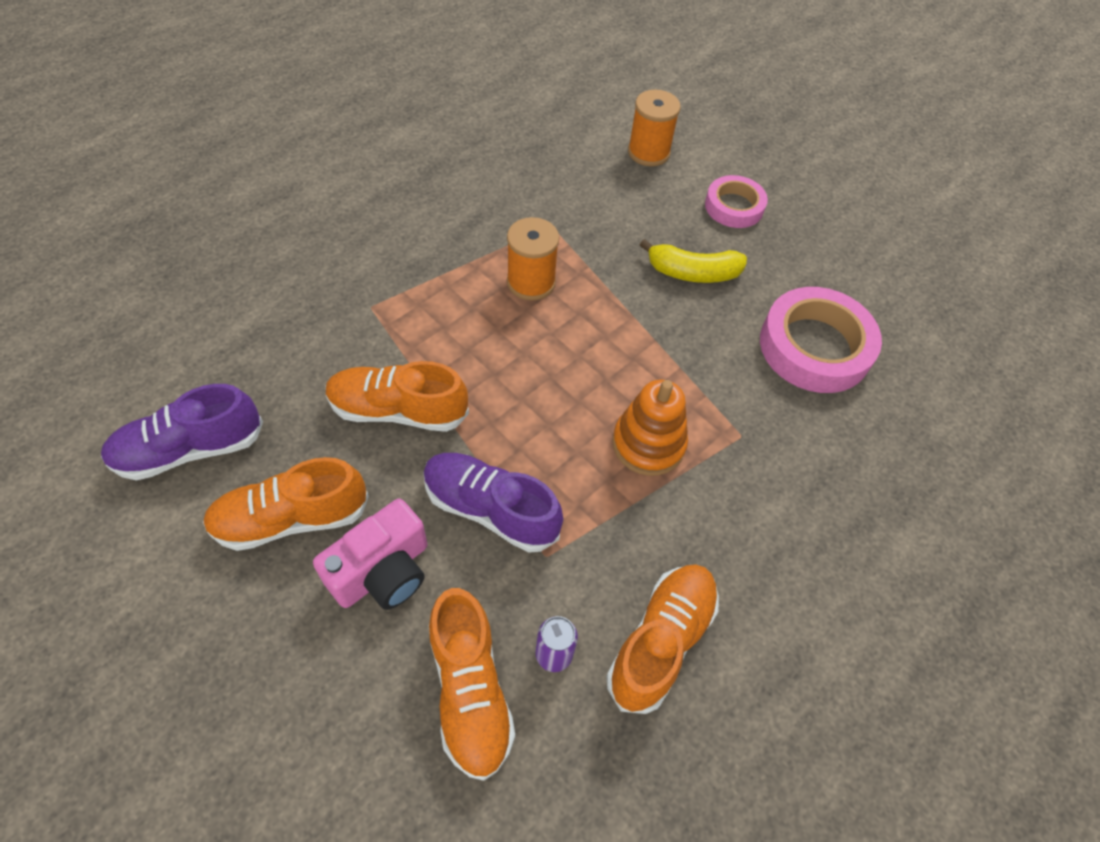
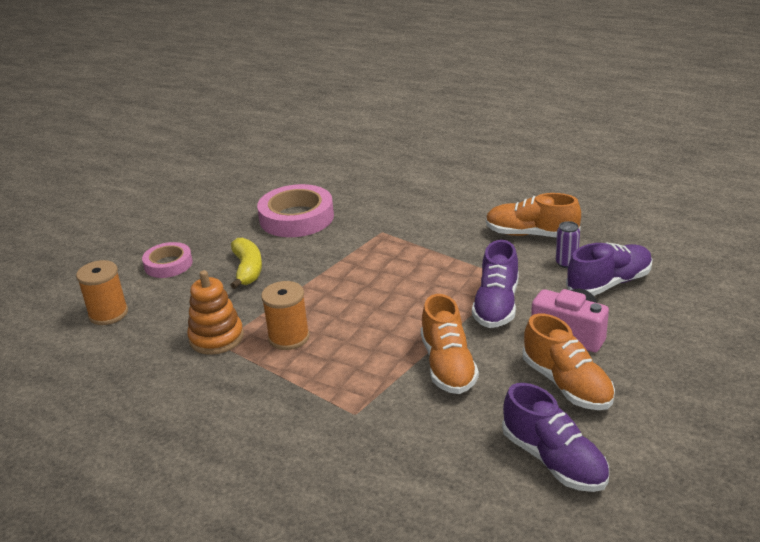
camera: 100 degrees left, 25 degrees down
orange shoe [429,588,515,781] -> purple shoe [566,242,653,296]
orange stacking toy [612,380,688,476] -> orange stacking toy moved to [187,270,244,355]

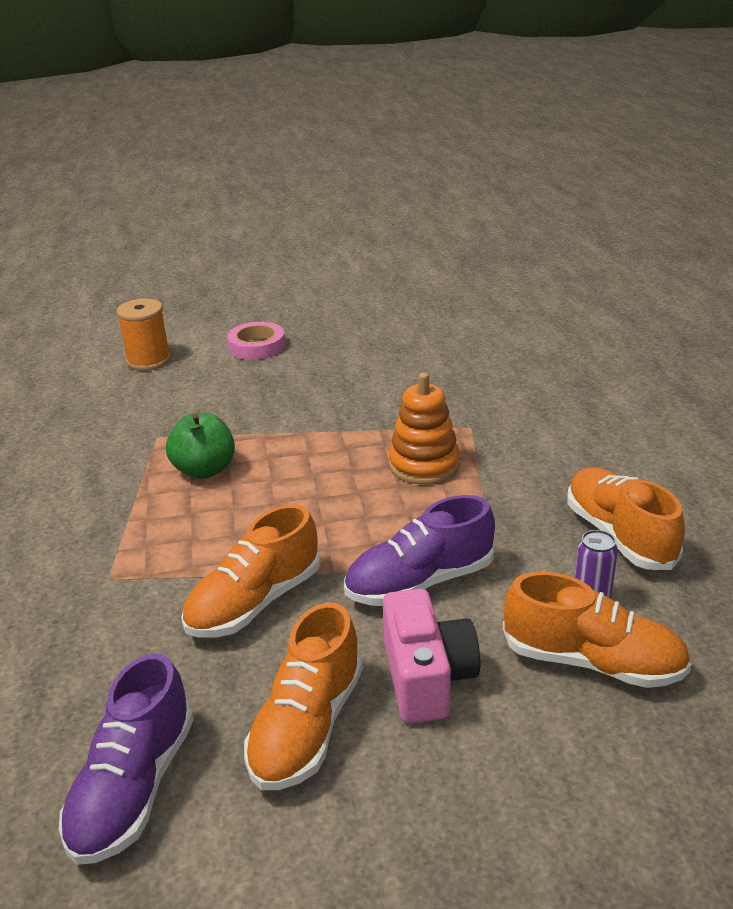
camera: 50 degrees right, 0 degrees up
orange stacking toy [187,270,244,355] -> orange stacking toy moved to [388,373,460,485]
yellow banana [231,238,262,289] -> none
pink tape [257,184,334,237] -> none
orange spool [261,281,310,350] -> green apple [166,413,235,479]
purple shoe [566,242,653,296] -> orange shoe [503,572,691,688]

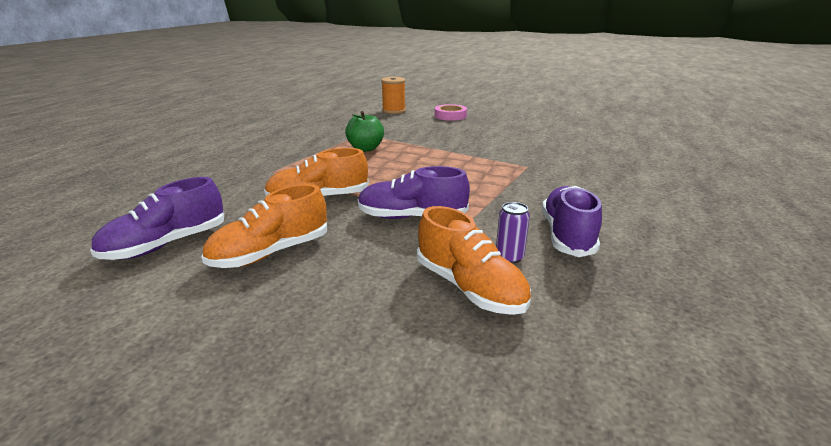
camera: 30 degrees right, 5 degrees down
pink camera [383,589,480,723] -> none
orange stacking toy [388,373,460,485] -> none
orange shoe [567,467,685,570] -> purple shoe [542,186,602,257]

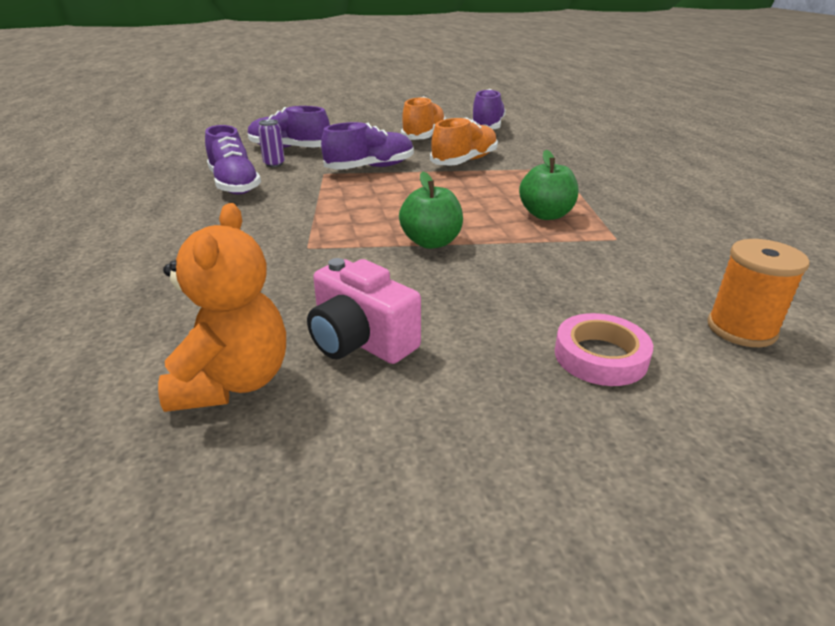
camera: 145 degrees right, 5 degrees up
orange shoe [417,206,531,315] -> purple shoe [248,106,330,148]
none -> orange teddy bear [158,203,286,412]
none -> pink camera [307,258,421,364]
none -> green apple [399,172,463,249]

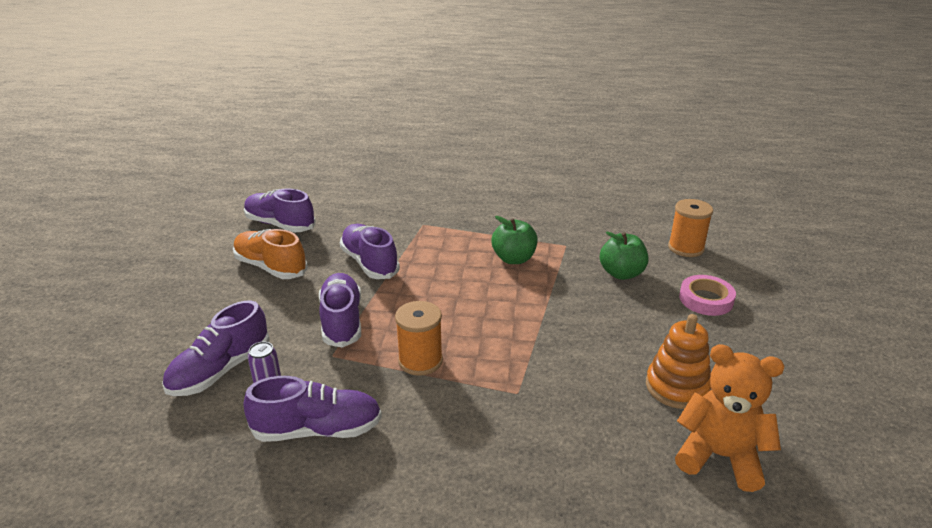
camera: 70 degrees left, 0 degrees up
pink camera [307,258,421,364] -> orange stacking toy [646,314,711,409]
green apple [399,172,463,249] -> green apple moved to [600,231,649,280]
orange shoe [430,117,498,166] -> purple shoe [340,224,400,279]
none -> orange spool [395,301,443,376]

